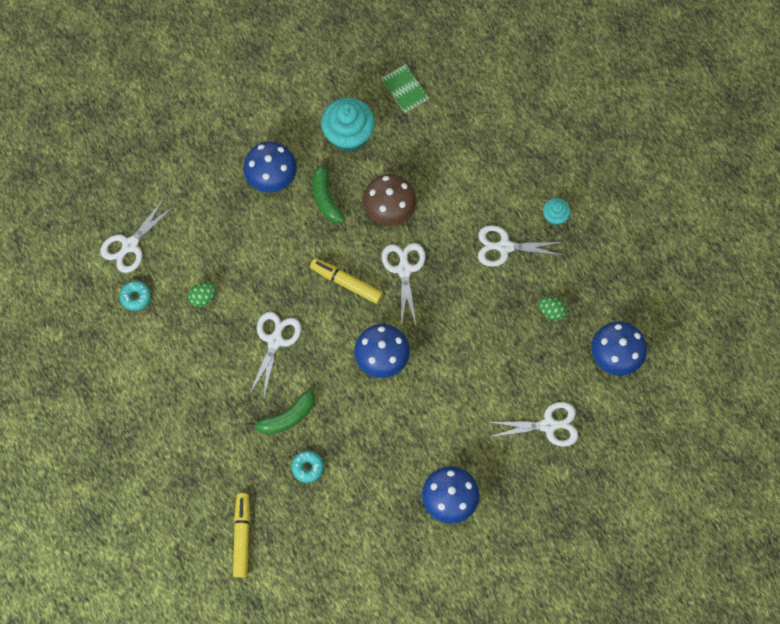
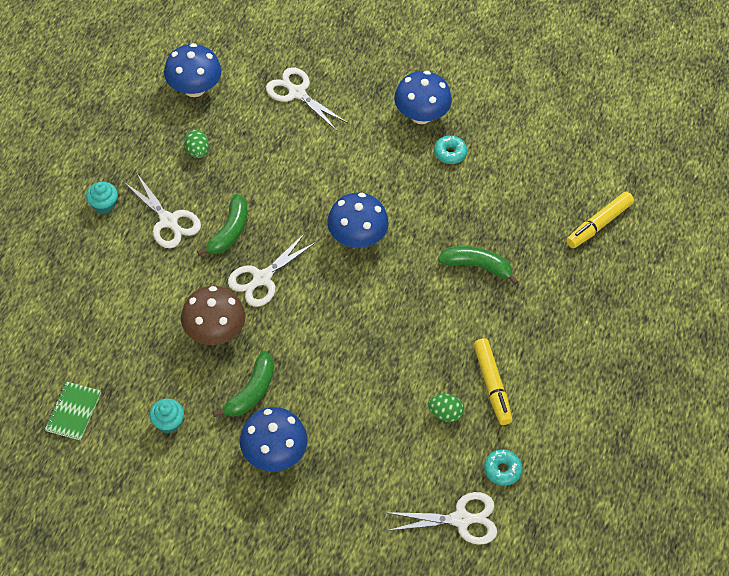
camera: 135 degrees left, 15 degrees down
white scissors [249,312,301,397] -> none
turquoise donut [292,451,324,483] -> turquoise donut moved to [434,135,467,164]
yellow marker [310,258,383,304] -> yellow marker moved to [474,338,513,425]
turquoise cupcake [321,98,375,152] -> turquoise cupcake [149,398,184,433], size x0.51
none -> green banana [197,194,247,256]

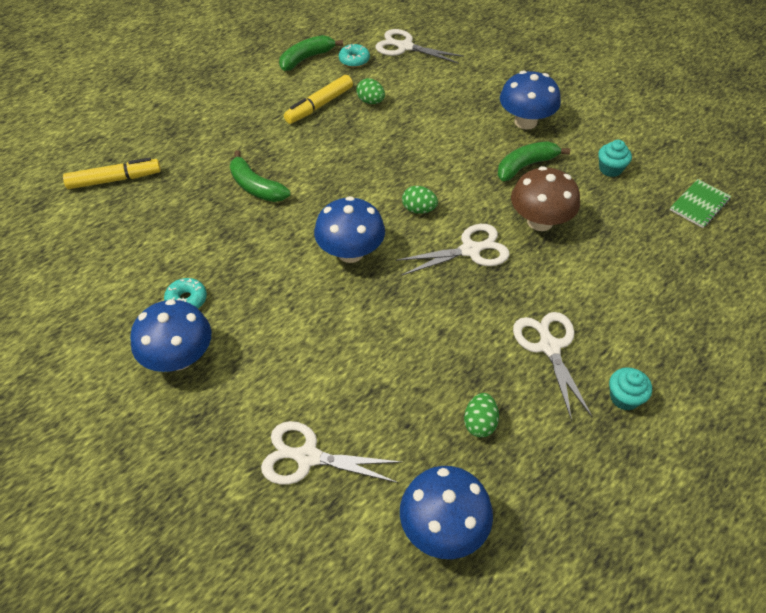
camera: 150 degrees left, 5 degrees down
green banana [197,194,247,256] -> green banana moved to [279,35,343,71]
white scissors [266,67,348,131] -> white scissors turned 120 degrees clockwise [261,421,402,485]
yellow marker [474,338,513,425] -> yellow marker turned 150 degrees counterclockwise [284,75,353,124]
none -> green egg [402,186,438,214]

